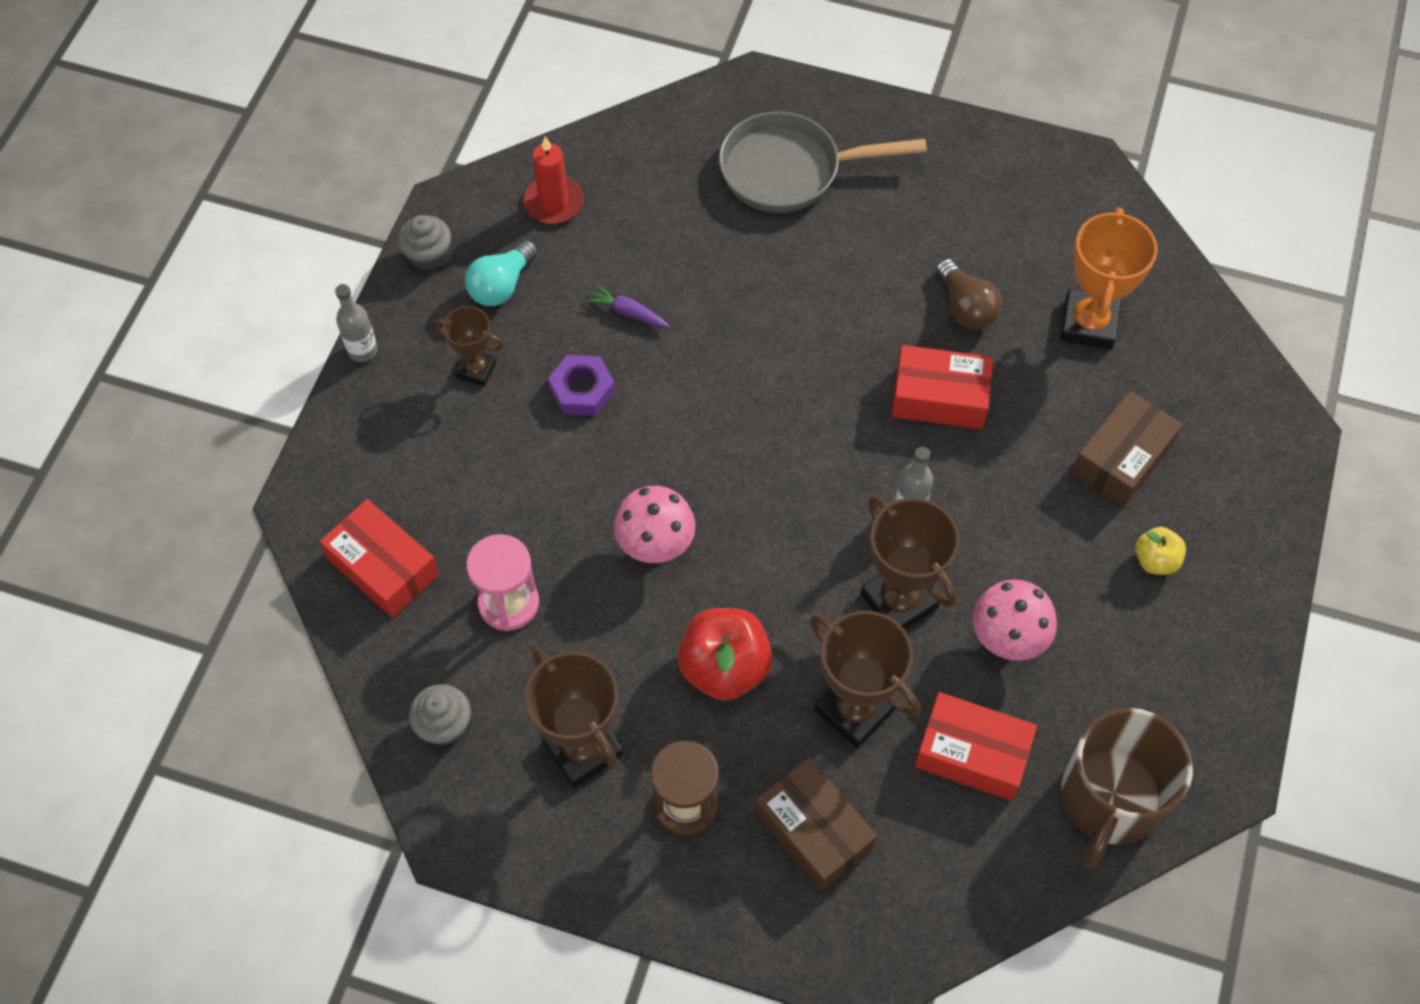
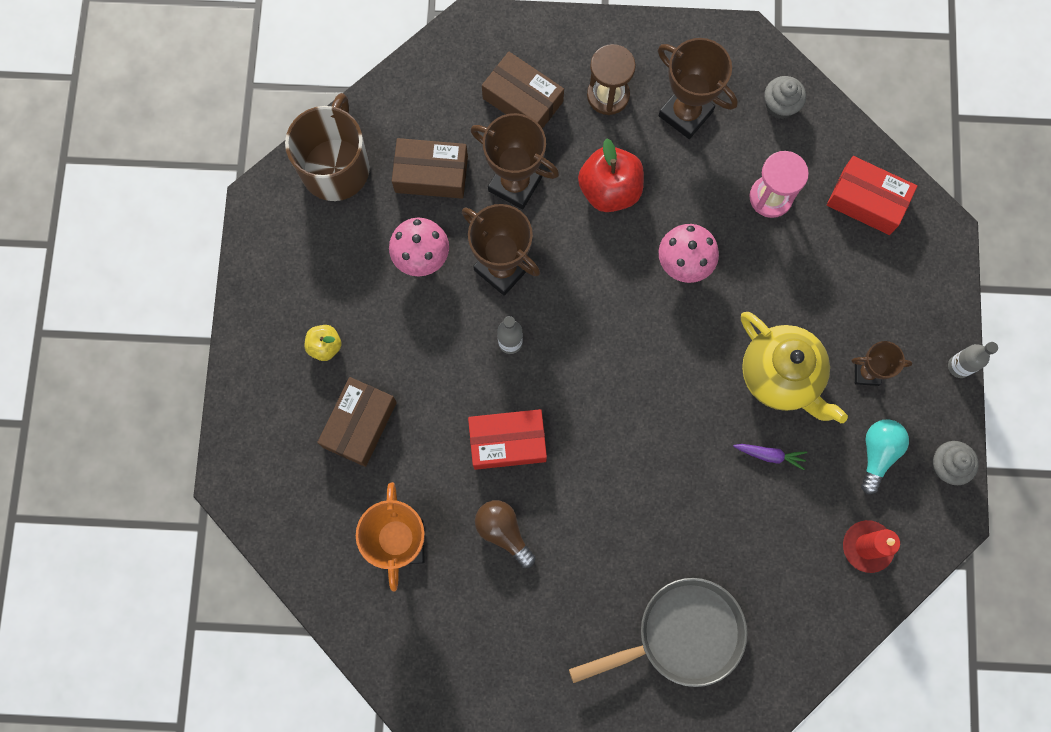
camera: 165 degrees right, 15 degrees up
purple nut [548,355,615,416] -> yellow teapot [741,312,848,423]
red box [914,692,1037,801] -> brown box [392,138,468,199]

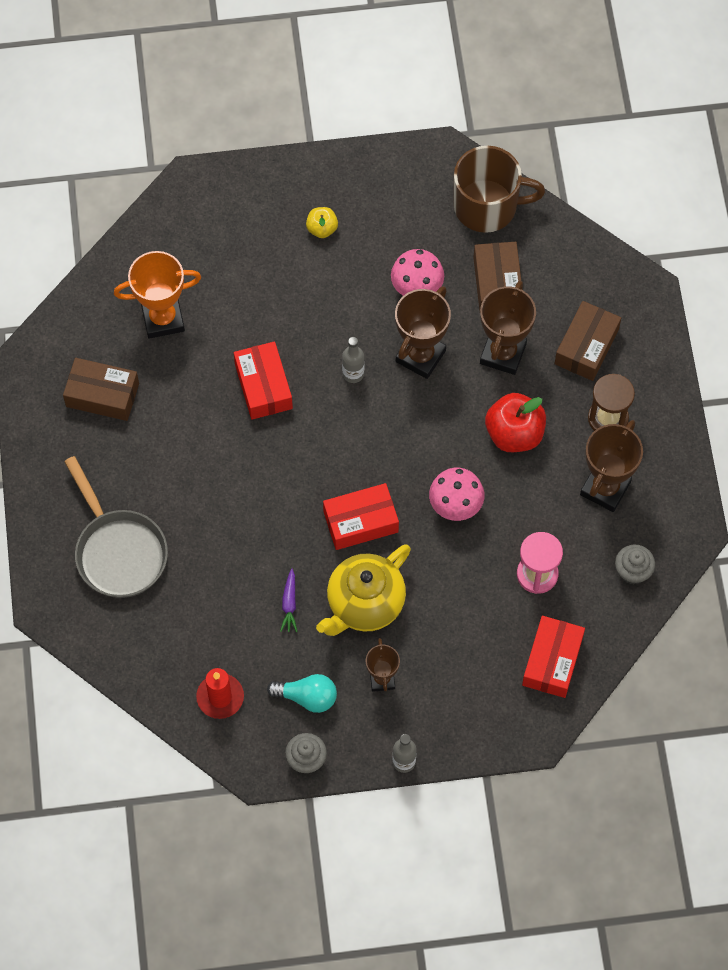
camera: 80 degrees right, 10 degrees down
brown box [317,377,397,467] -> brown box moved to [63,358,139,421]
brown light bulb [475,500,536,568] -> none
none -> red box [323,483,399,550]

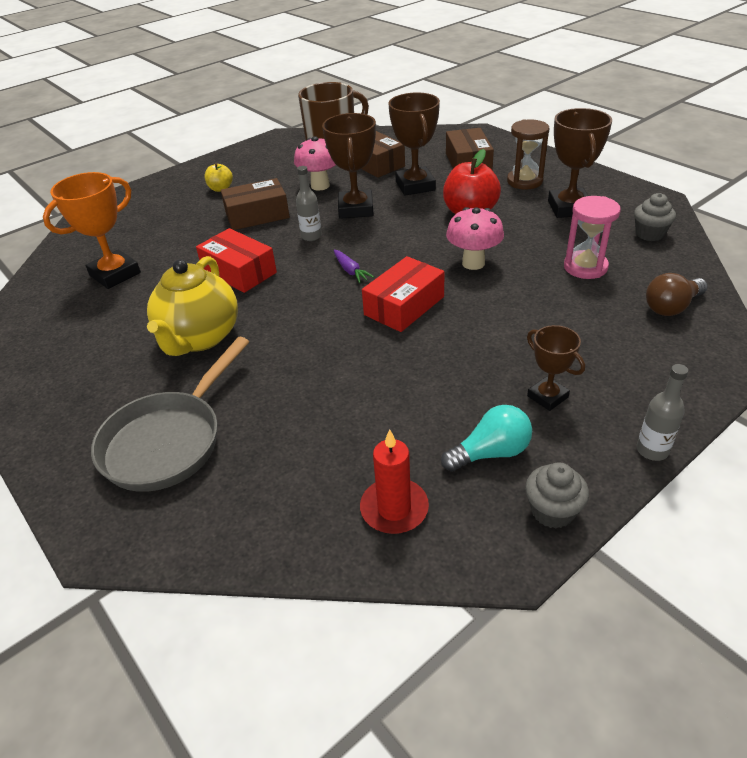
camera: 30 degrees left, 25 degrees down
brown box [63,358,139,421] -> brown box moved to [221,178,290,230]
grey pan [64,456,168,598] -> grey pan turned 90 degrees clockwise [91,337,249,492]
purple carrot [280,569,298,632] -> purple carrot moved to [334,250,374,283]
yellow teapot [316,544,411,636] -> yellow teapot moved to [147,256,238,356]
red box [522,616,585,698] -> brown light bulb [646,273,708,316]

